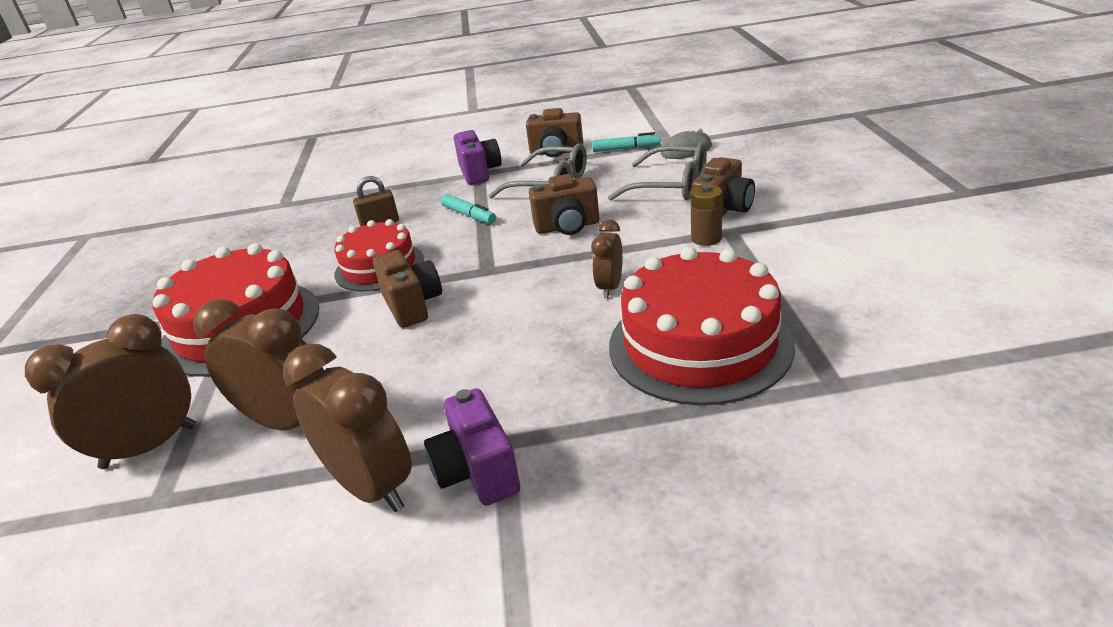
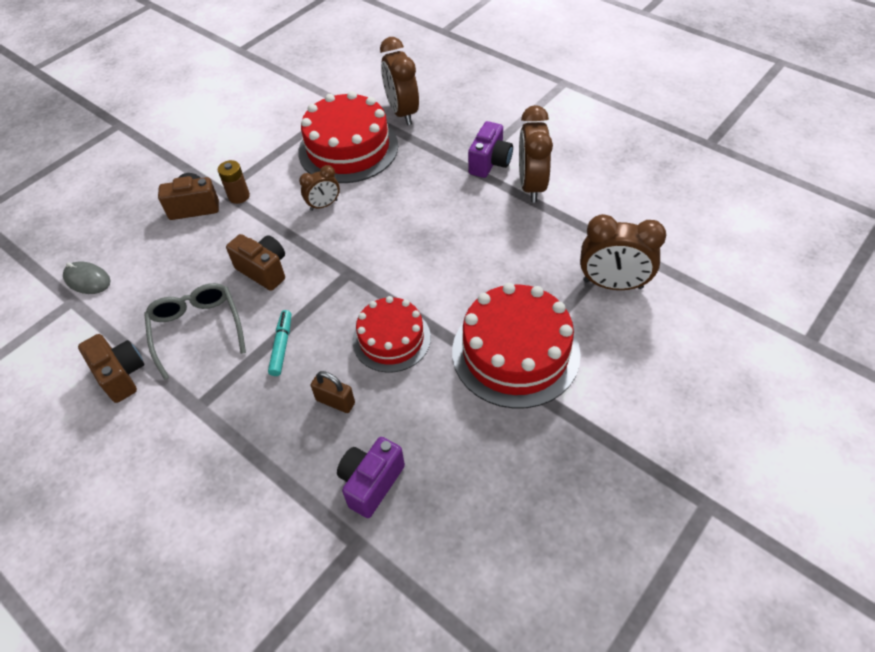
camera: 135 degrees left, 20 degrees up
brown clock [193,299,324,430] -> brown clock moved to [380,37,419,125]
brown camera [373,250,442,328] -> none
purple camera [454,130,502,185] -> purple camera moved to [337,437,405,518]
turquoise marker [592,132,661,152] -> none
grey glasses [608,143,707,201] -> none

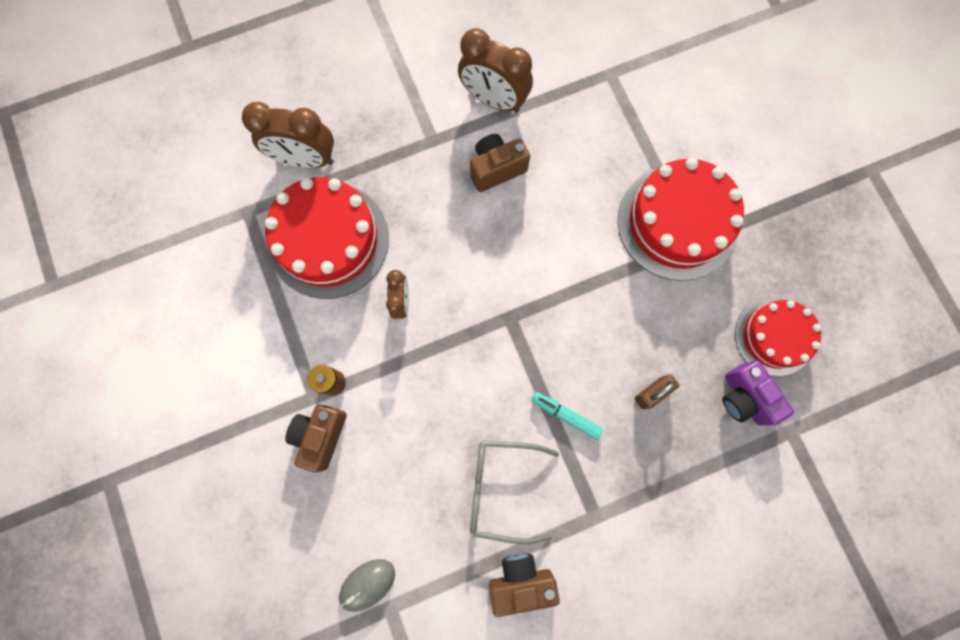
camera: 65 degrees left, 25 degrees up
brown camera [226,234,285,291] -> brown camera moved to [470,134,530,192]
red cake [352,296,431,373] -> red cake moved to [735,299,821,376]
purple camera [468,121,513,178] -> none
brown clock [580,214,666,290] -> none

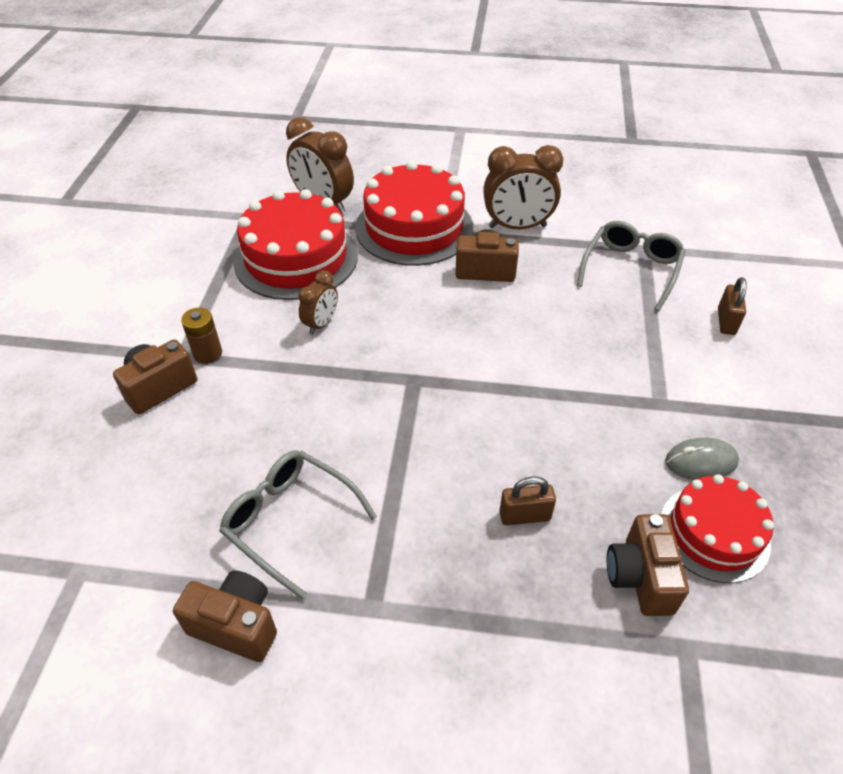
camera: 30 degrees right, 30 degrees down
grey mouse [339,559,395,612] -> grey mouse moved to [665,438,739,480]
brown clock [458,28,533,113] -> brown clock turned 60 degrees counterclockwise [483,145,563,229]
turquoise marker [532,392,603,440] -> none
red cake [618,158,744,281] -> red cake moved to [355,161,473,266]
purple camera [722,360,794,426] -> brown camera [607,514,689,616]
none -> grey glasses [577,221,686,311]
none -> brown padlock [718,277,747,335]

